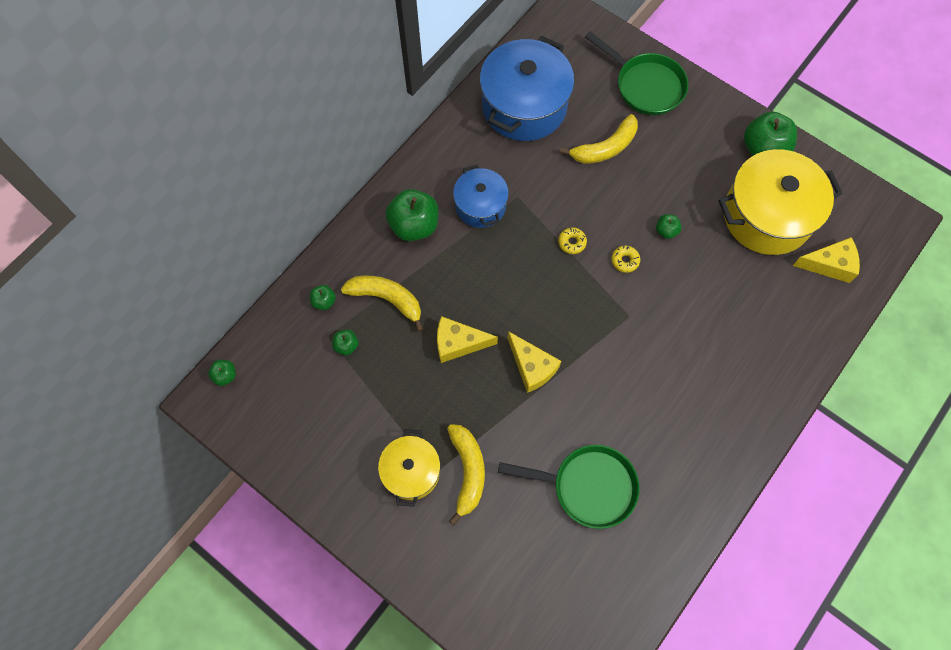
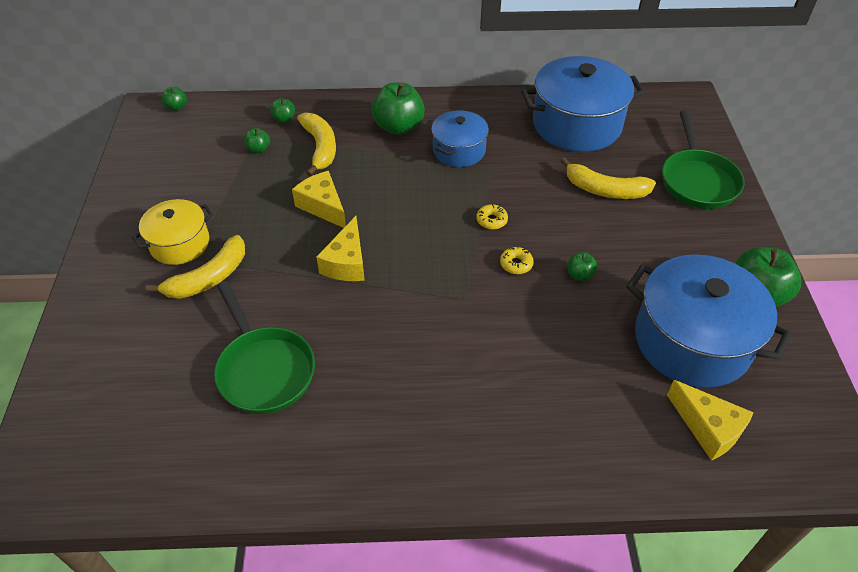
camera: 50 degrees right, 20 degrees down
yellow pot [719,149,843,255] -> blue pot [626,254,791,388]

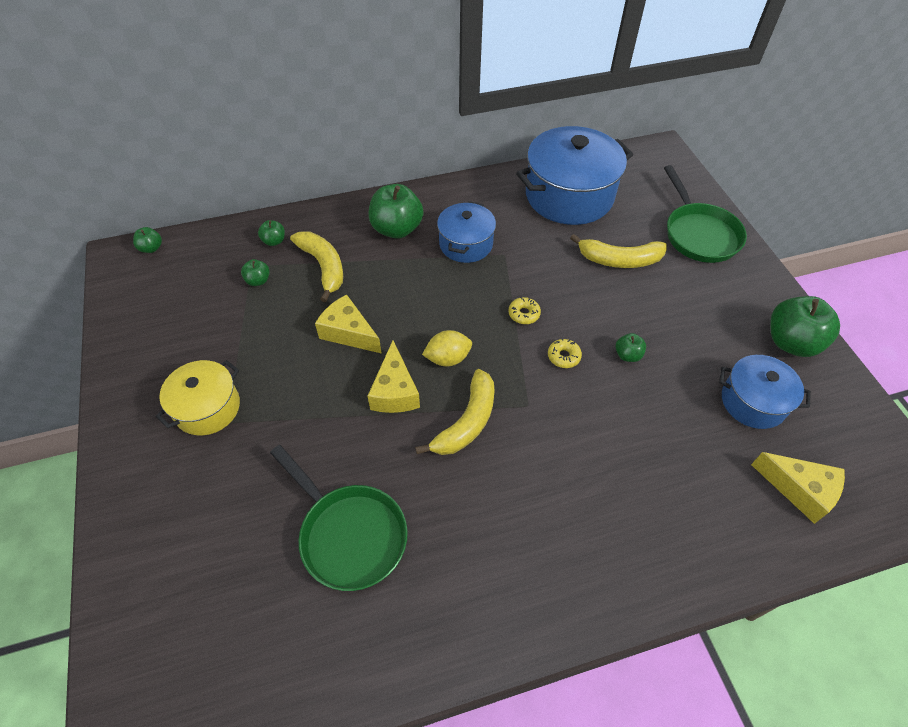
camera: 15 degrees left, 5 degrees up
yellow banana [145,235,245,299] -> yellow banana moved to [415,369,495,455]
blue pot [626,254,791,388] -> blue pot [719,355,811,429], size x0.57
none -> yellow lemon [422,330,472,366]

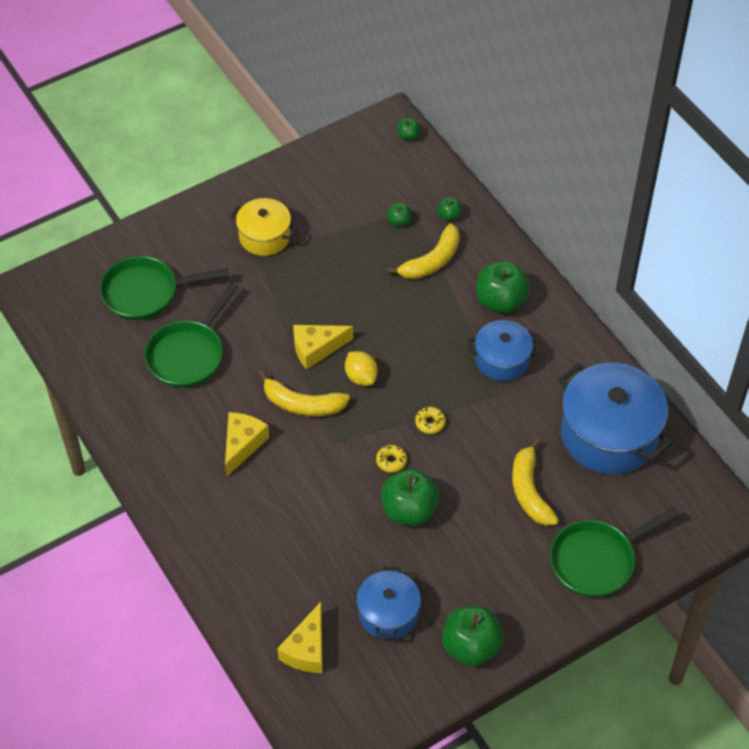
camera: 75 degrees right, 0 degrees up
yellow cheese [315,294,382,354] -> yellow cheese moved to [225,412,269,476]
green apple [615,333,646,362] -> green apple [381,469,440,526], size x2.10
none -> green pan [100,256,229,320]

